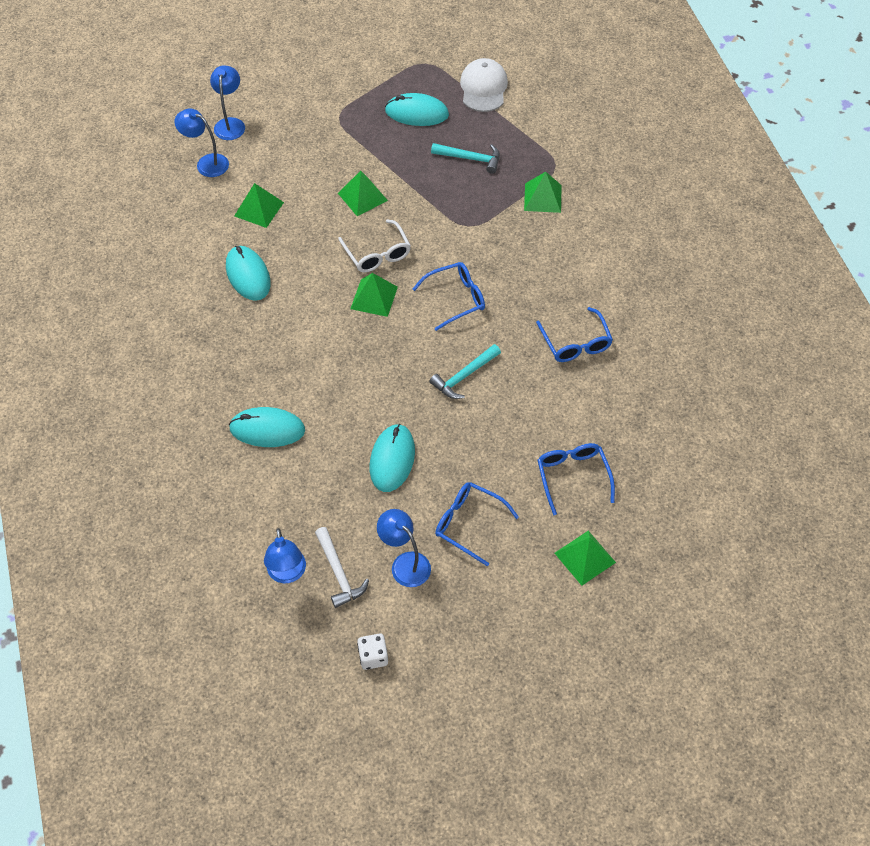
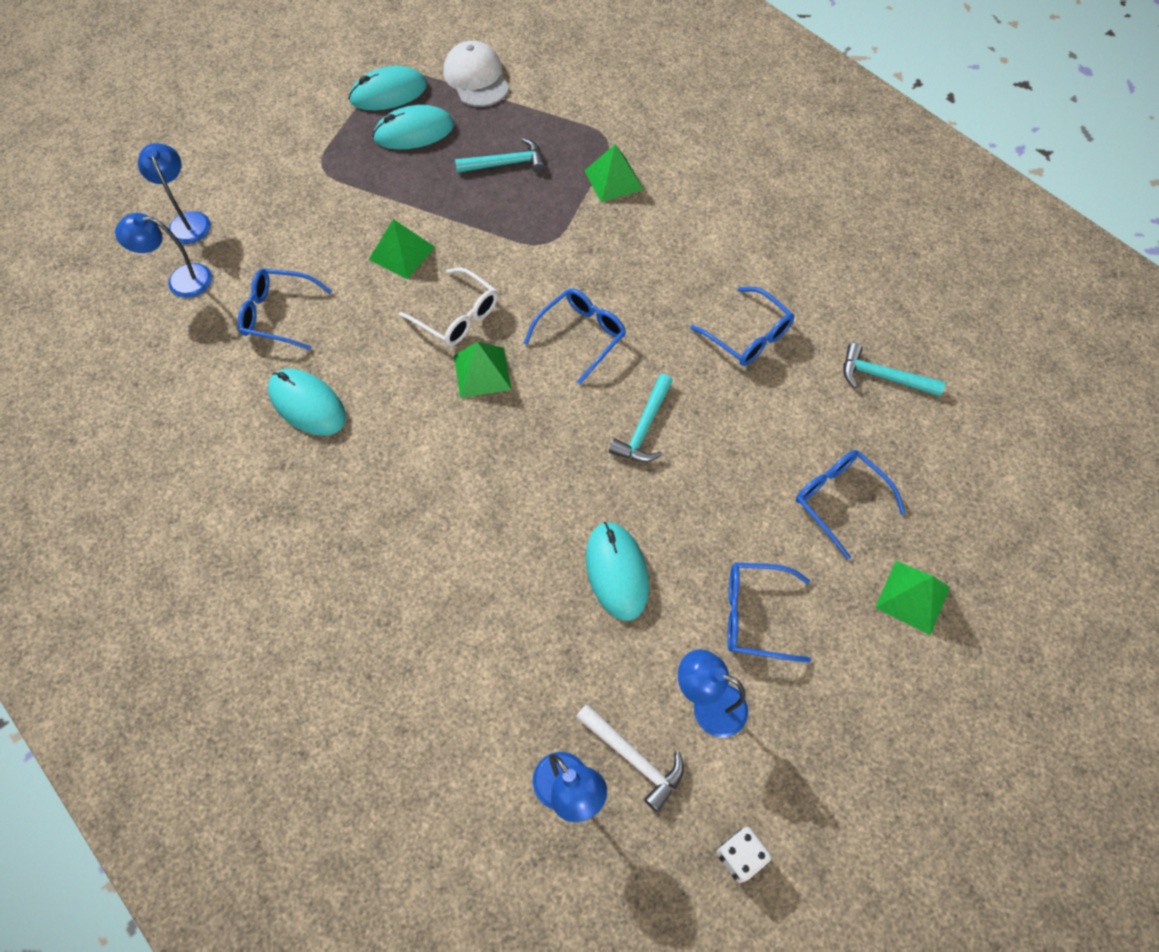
camera: 25 degrees left, 5 degrees up
turquoise mouse [229,407,305,447] -> turquoise mouse moved to [348,66,427,110]
green pyramid [234,183,284,228] -> blue glasses [237,269,332,350]
none -> turquoise hammer [843,343,945,396]

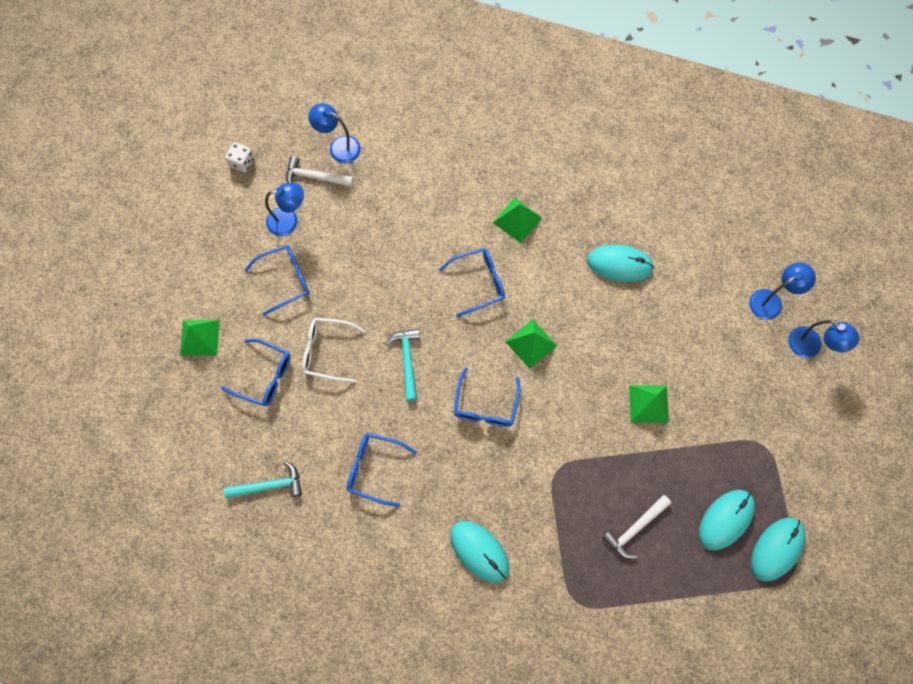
camera: 150 degrees right, 10 degrees up
blue glasses [237,269,332,350] -> blue glasses moved to [439,248,505,317]
white glasses [399,267,498,346] -> white glasses moved to [302,317,366,383]
white cap [444,41,509,107] -> none
turquoise hammer [455,138,545,173] -> white hammer [602,495,671,559]
green pyramid [584,144,643,202] -> green pyramid moved to [493,198,542,243]
turquoise mouse [586,522,649,621] -> turquoise mouse moved to [450,521,509,583]

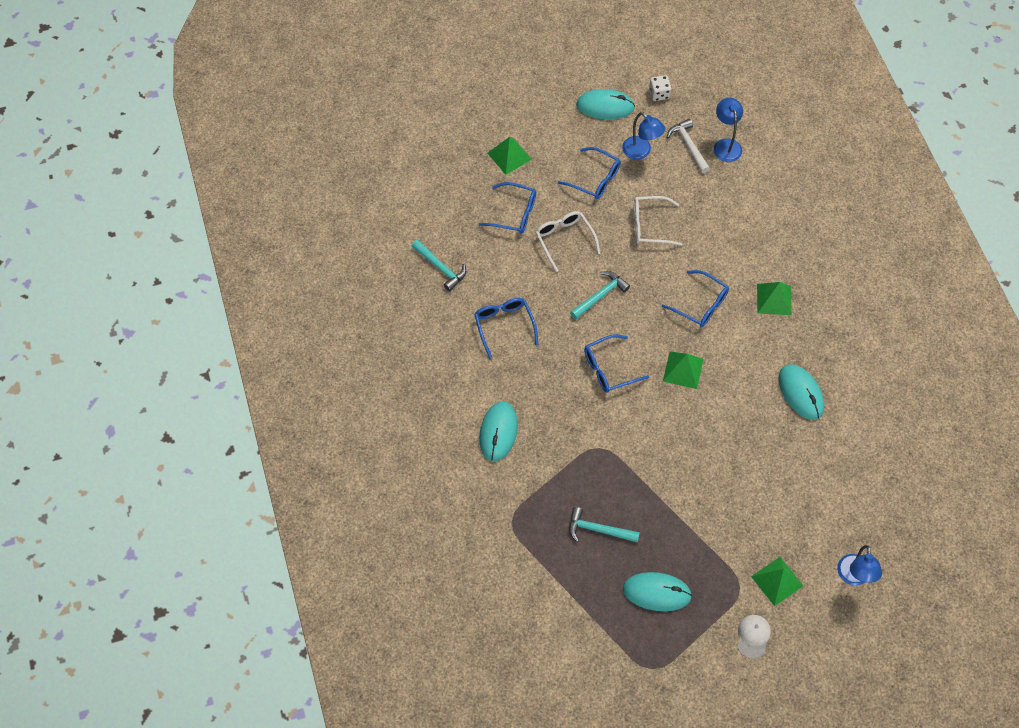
camera: 55 degrees right, 10 degrees down
blue glasses [221,339,291,406] -> blue glasses turned 60 degrees counterclockwise [479,182,536,234]
white hammer [602,495,671,559] -> turquoise hammer [569,507,640,542]
green pyramid [629,385,669,423] -> green pyramid moved to [751,557,803,606]
blue lamp [749,262,816,320] -> none
turquoise mouse [751,518,805,582] -> turquoise mouse moved to [576,89,635,119]
none -> white glasses [634,196,683,246]
none -> white cap [737,615,771,659]

